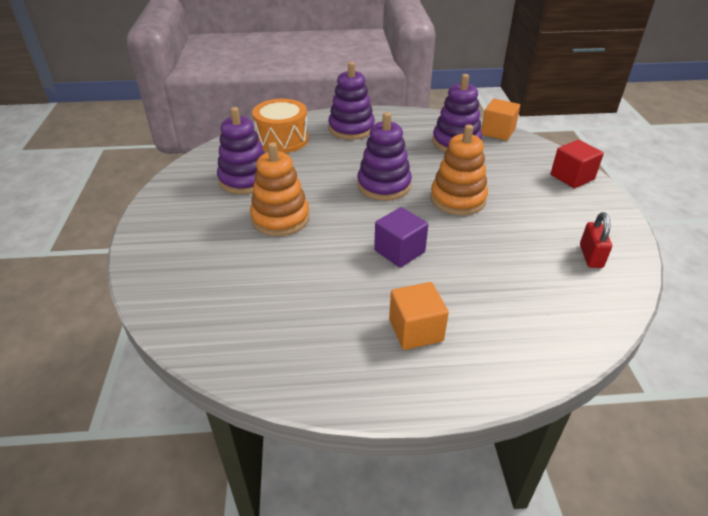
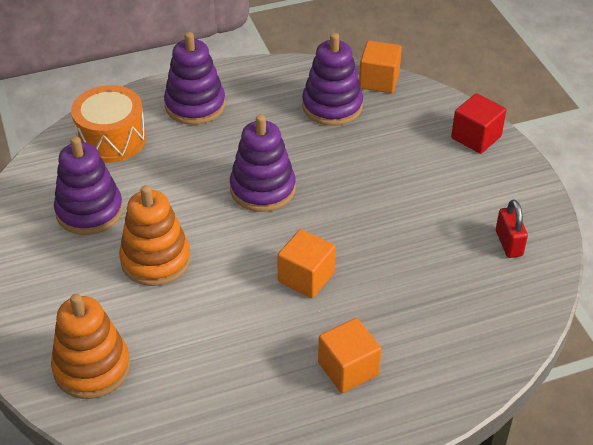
camera: 15 degrees left, 5 degrees up
purple cube [374,207,428,268] -> orange cube [277,229,336,298]
orange stacking toy [430,124,488,215] -> orange stacking toy moved to [51,294,130,399]

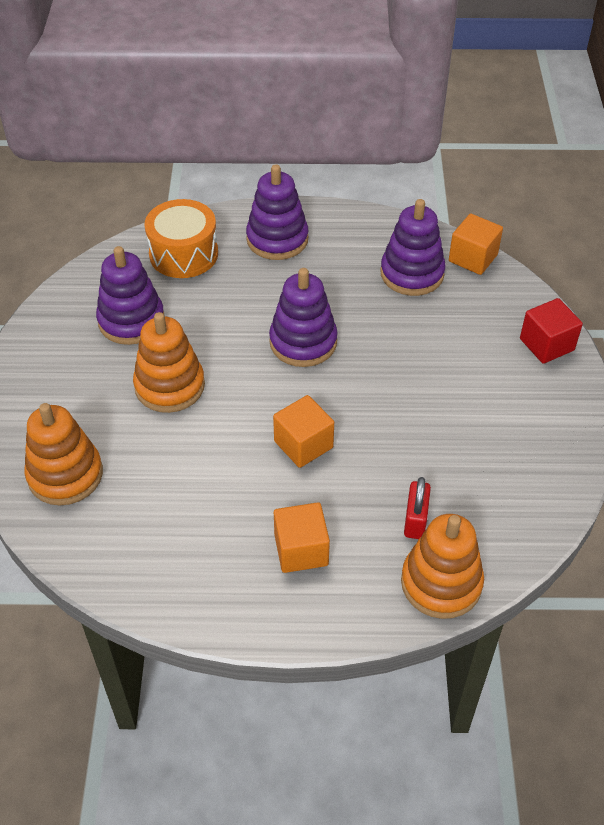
camera: 20 degrees right, 5 degrees up
red padlock [496,199,528,258] -> red padlock moved to [404,477,431,539]
none -> orange stacking toy [401,514,484,619]

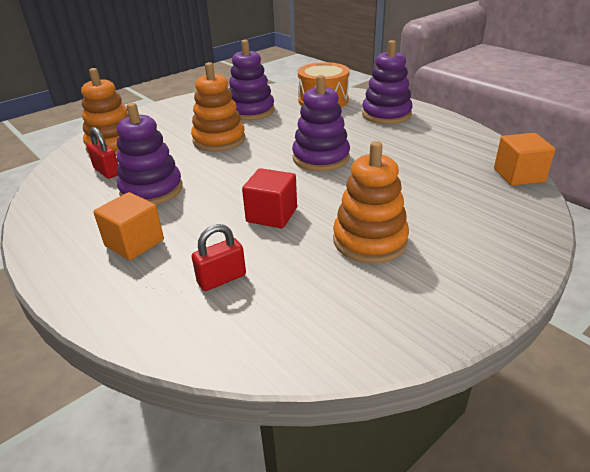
camera: 50 degrees right, 15 degrees down
orange cube [273,395,334,468] -> none
purple stacking toy [380,199,446,296] -> purple stacking toy moved to [117,103,183,205]
orange stacking toy [401,514,484,619] -> orange stacking toy moved to [333,141,409,264]
red cube [520,298,583,364] -> red cube moved to [242,168,297,229]
none -> red padlock [87,127,118,179]

